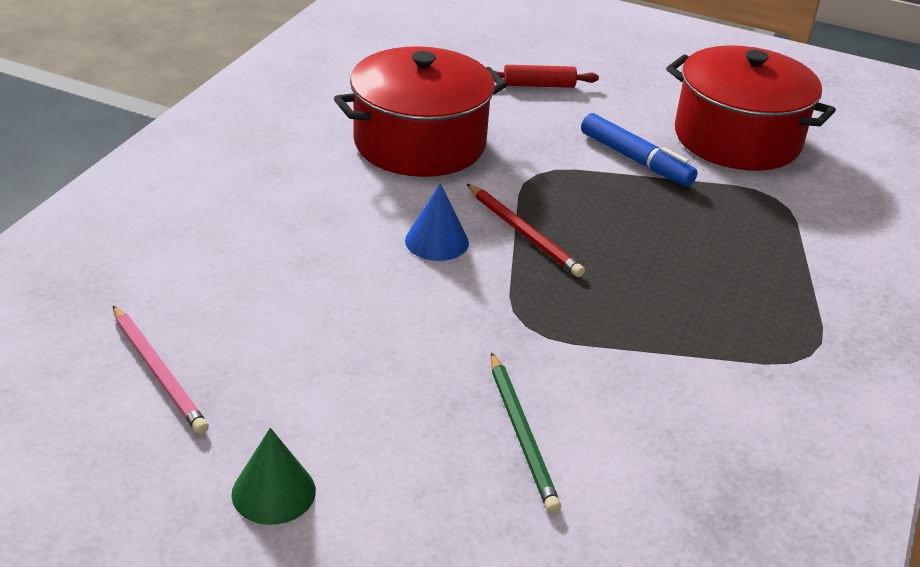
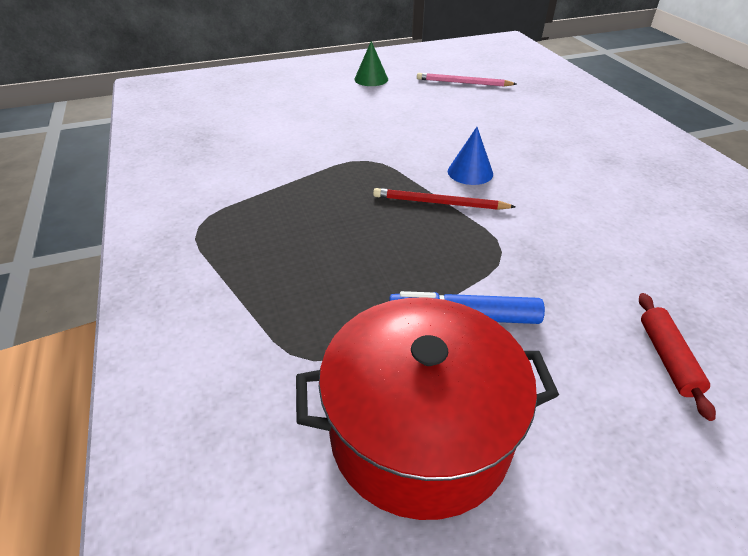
camera: 140 degrees right, 5 degrees up
red pot [334,46,508,177] -> none
green pencil [491,352,561,513] -> none
red rolling pin [495,65,599,88] -> red rolling pin turned 45 degrees counterclockwise [639,293,716,421]

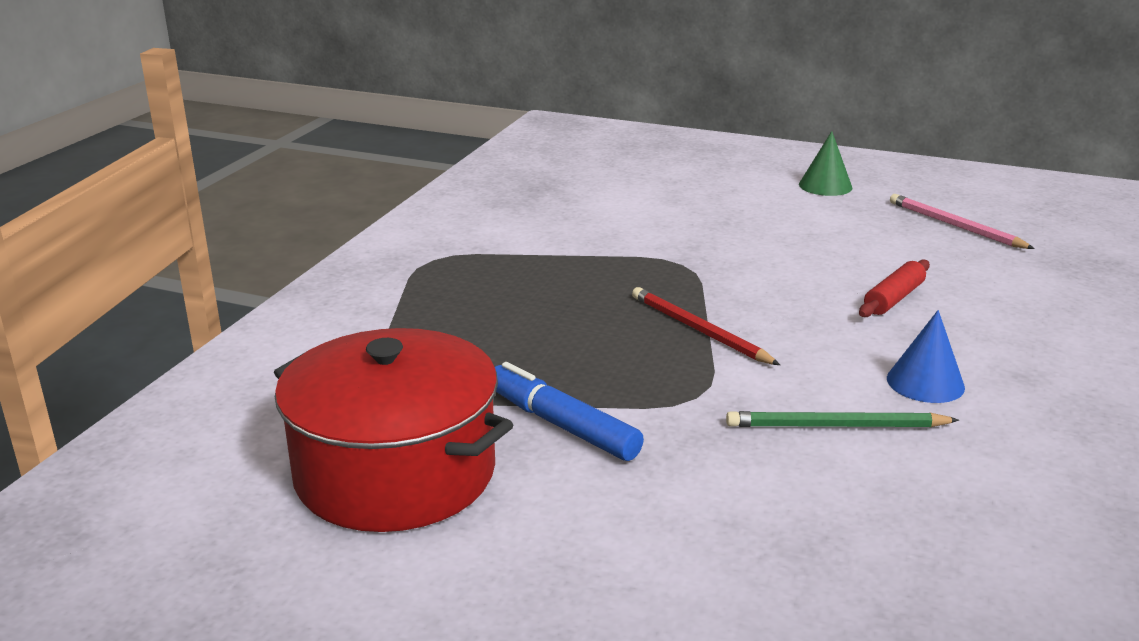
camera: 40 degrees right, 15 degrees down
blue cone [448,127,493,185] -> blue cone moved to [887,310,965,403]
red rolling pin [639,293,716,421] -> red rolling pin moved to [859,259,930,317]
none -> green pencil [726,411,959,427]

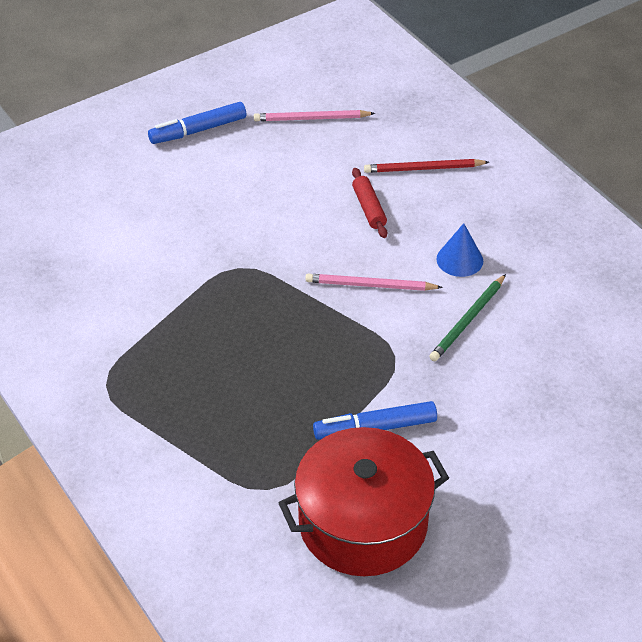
camera: 55 degrees left, 20 degrees up
red pencil [632,287,780,365] -> red pencil moved to [364,159,489,173]
green cone [799,131,853,196] -> blue marker [148,102,246,144]
none -> pink pencil [305,274,443,291]

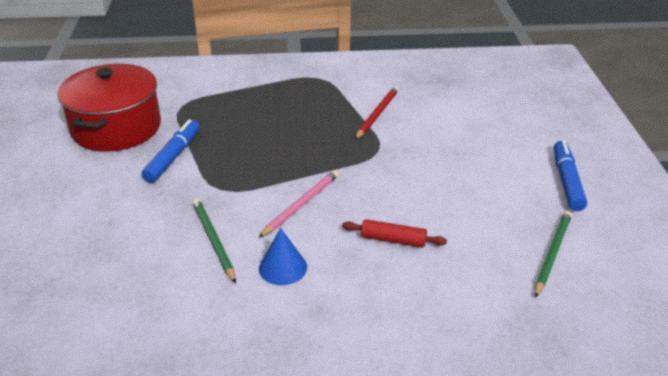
camera: 120 degrees right, 10 degrees down
pink pencil [254,110,375,121] -> green pencil [535,211,572,298]
red pencil [364,159,489,173] -> red pencil moved to [355,86,399,140]

